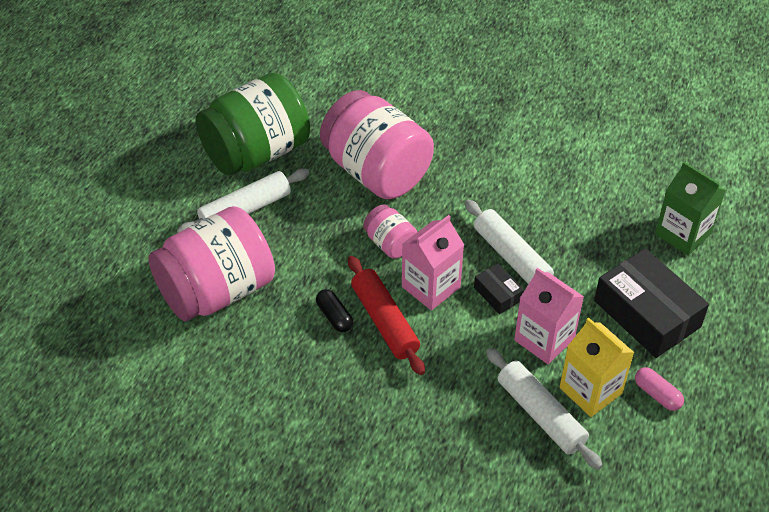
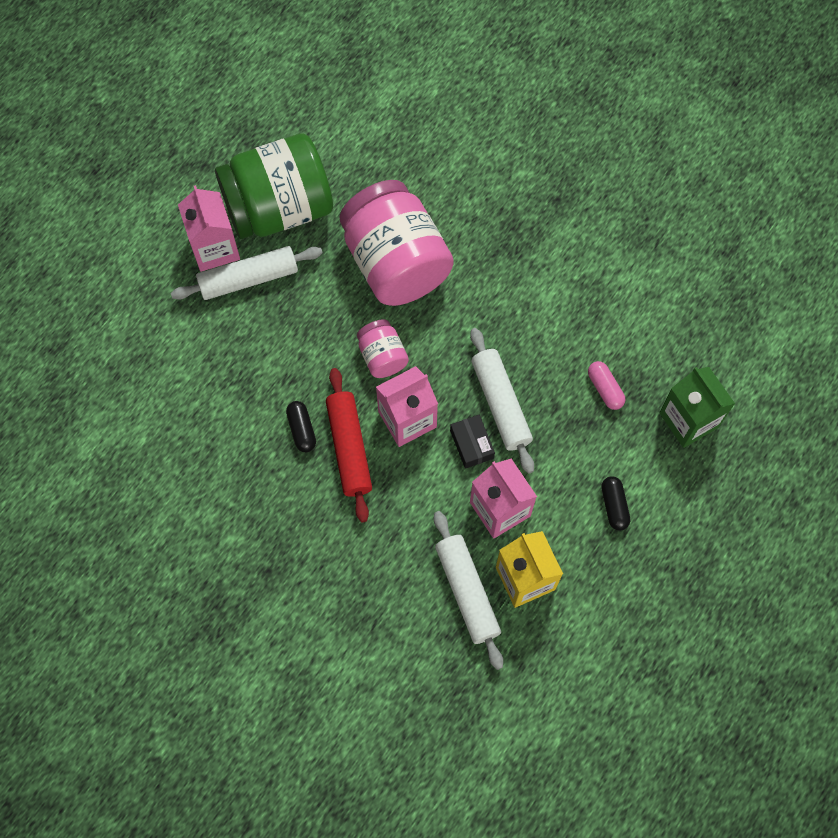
camera: 15 degrees right, 20 degrees up
pink jar [148,206,275,321] -> none
black box [594,248,709,358] -> black capsule [601,476,630,531]
pink capsule [635,367,684,411] -> pink capsule moved to [588,361,625,410]
none -> pink carton [178,185,240,272]

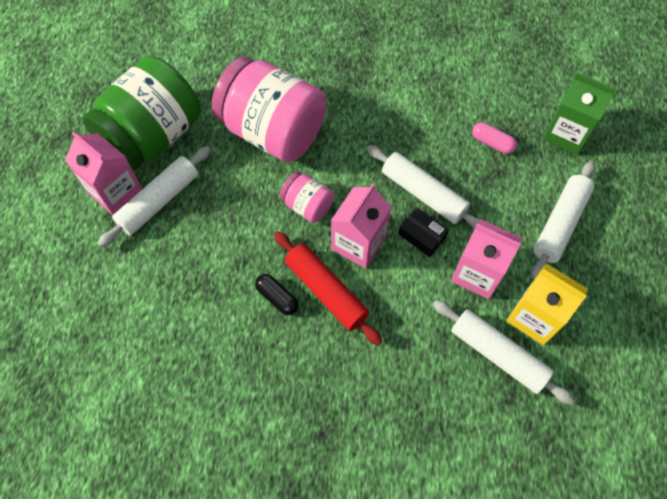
camera: 30 degrees left, 5 degrees down
black capsule [601,476,630,531] -> white rolling pin [532,161,595,279]

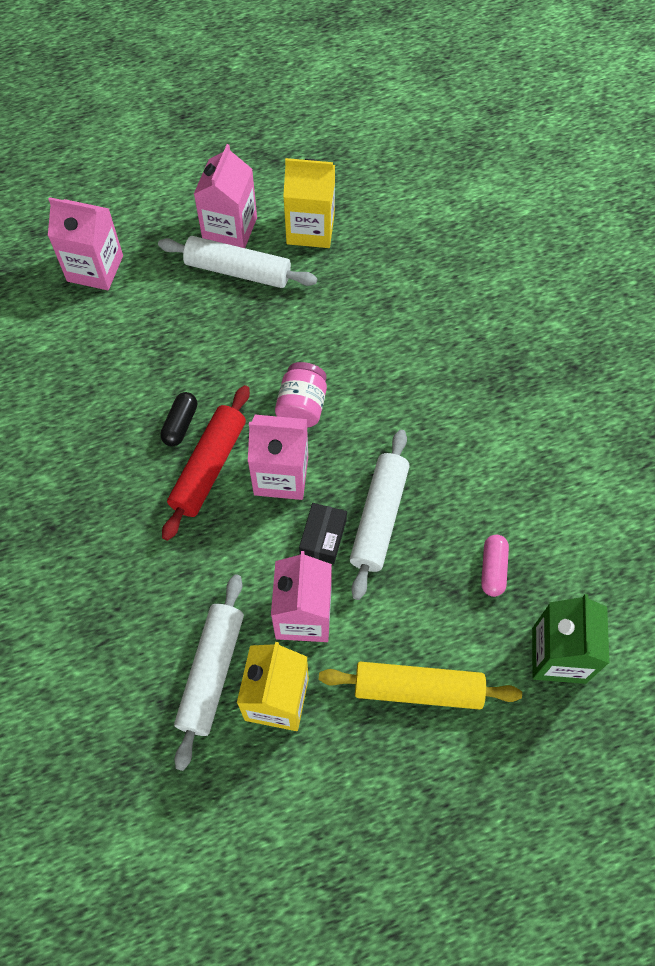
camera: 65 degrees right, 0 degrees up
green jar [82,56,201,171] -> yellow carton [283,158,335,248]
pink jar [212,57,327,162] -> none
white rolling pin [532,161,595,279] -> yellow rolling pin [319,662,522,710]
none -> pink carton [48,197,123,290]

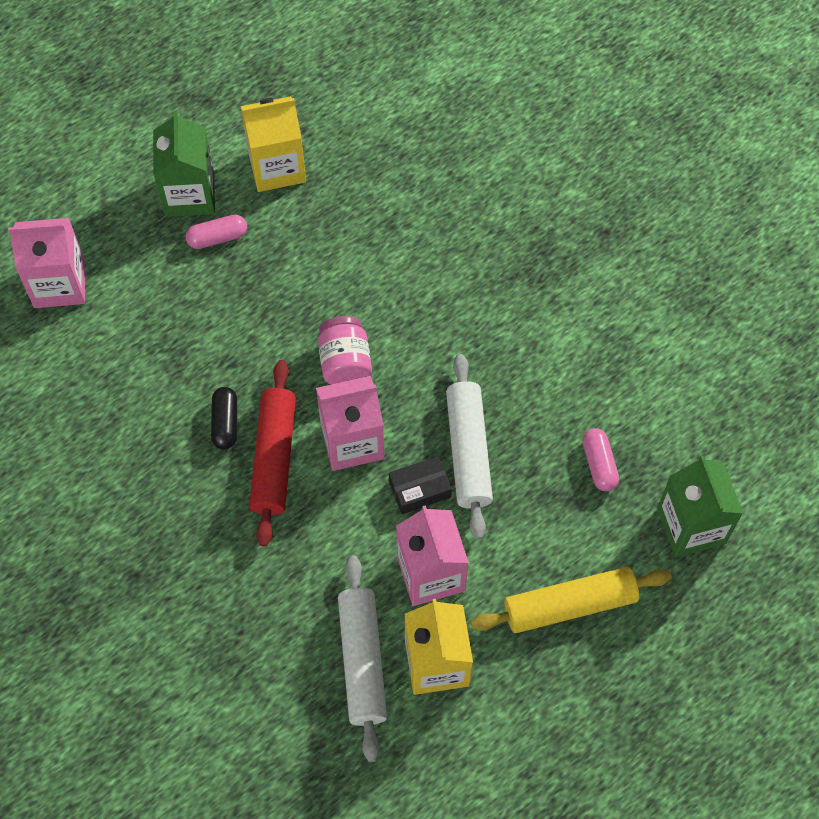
camera: 20 degrees left, 0 degrees up
white rolling pin [158,236,317,288] -> pink capsule [185,214,247,249]
pink carton [194,144,257,248] -> green carton [153,111,215,217]
black box [299,503,347,564] -> black box turned 75 degrees clockwise [389,456,452,514]

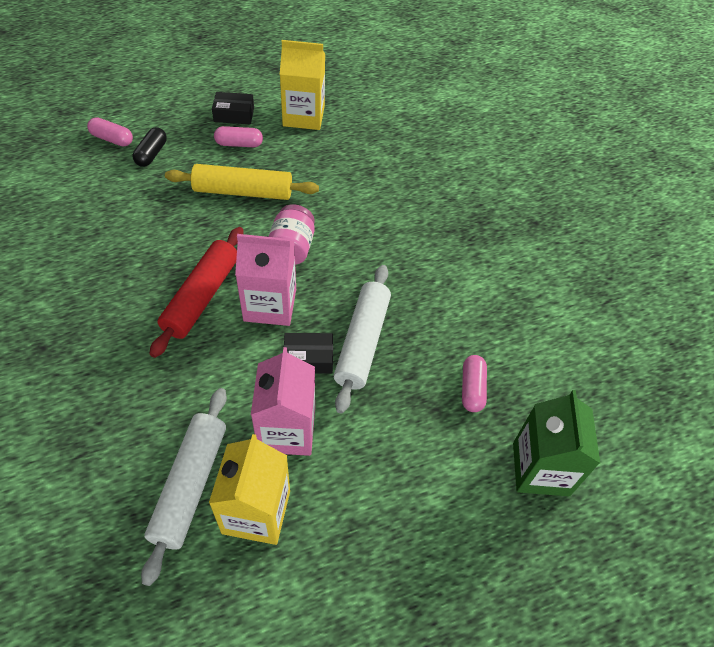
camera: 15 degrees right, 10 degrees down
pink carton [8,218,85,308] -> pink capsule [87,117,133,147]
green carton [153,111,215,217] -> black box [212,92,254,124]
black capsule [211,387,237,450] -> black capsule moved to [133,127,167,167]
yellow rolling pin [471,567,672,633] -> yellow rolling pin moved to [165,164,319,200]

